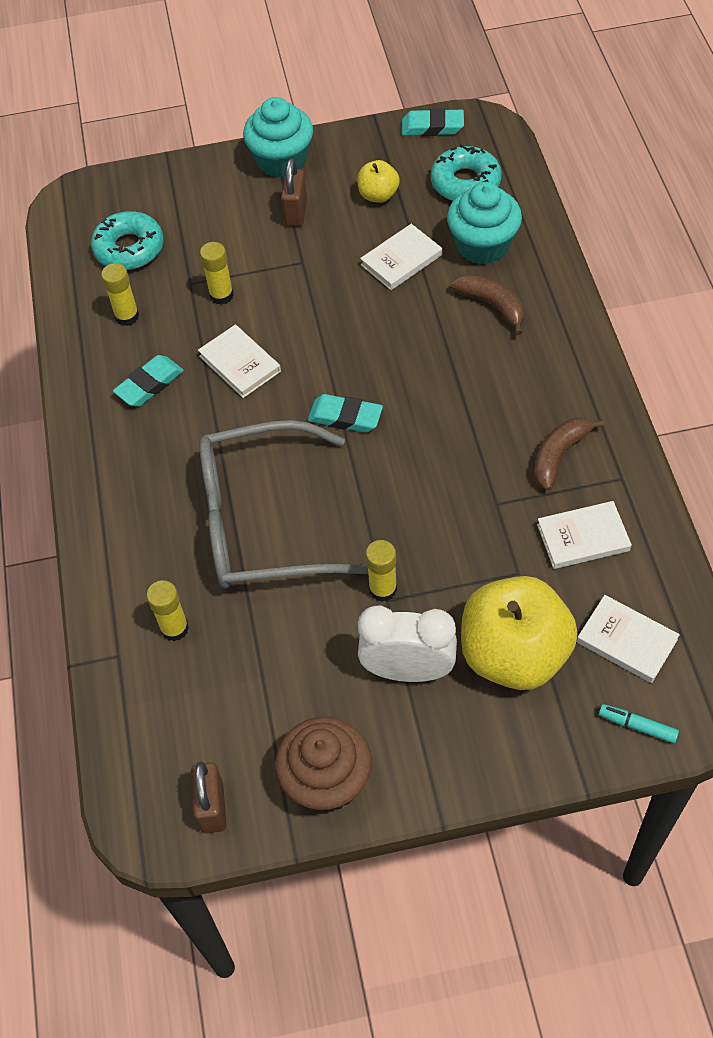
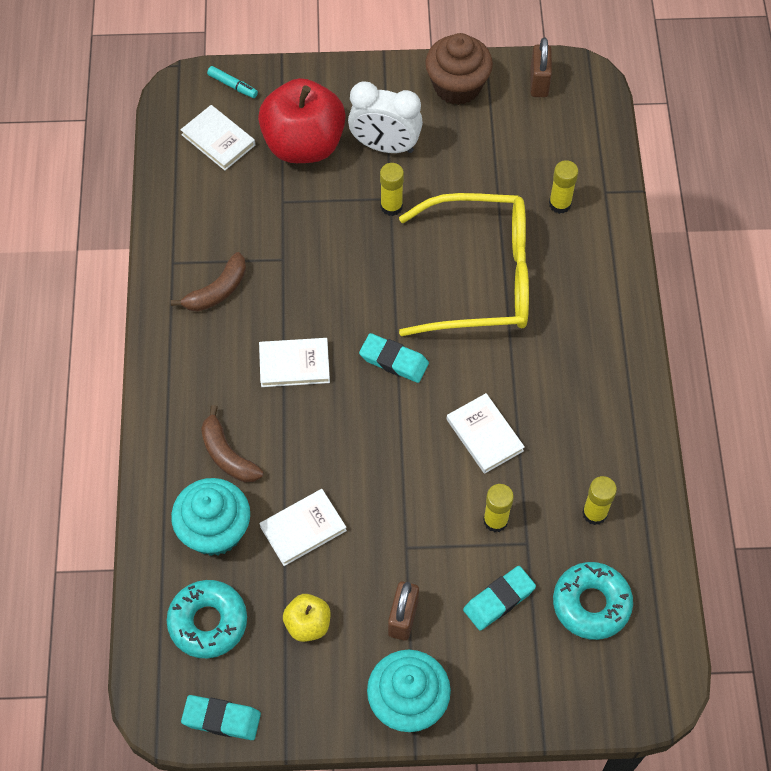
camera: 175 degrees left, 5 degrees up
turquoise eraser [113,355,184,407] -> turquoise eraser moved to [463,566,536,631]
grey glasses [199,420,368,588] -> yellow glasses [399,193,529,336]
yellow apple [461,576,578,690] -> red apple [258,78,346,163]
white book [537,501,632,569] -> white book moved to [259,338,330,387]

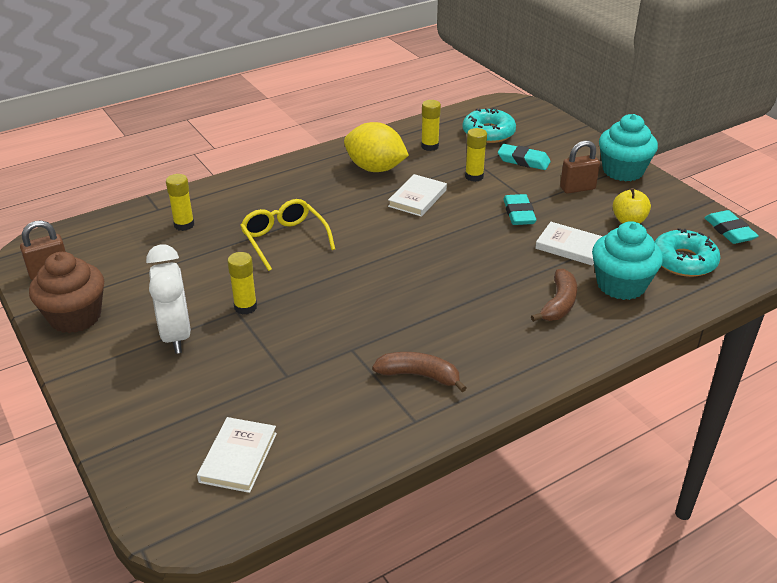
camera: 120 degrees left, 25 degrees down
turquoise marker [207,66,258,98] -> none
red apple [258,78,346,163] -> none
white book [259,338,330,387] -> none
turquoise eraser [359,333,429,383] -> turquoise eraser moved to [503,194,536,225]
yellow glasses [399,193,529,336] -> yellow glasses [240,199,335,271], size x0.58
none -> yellow lemon [344,122,409,172]

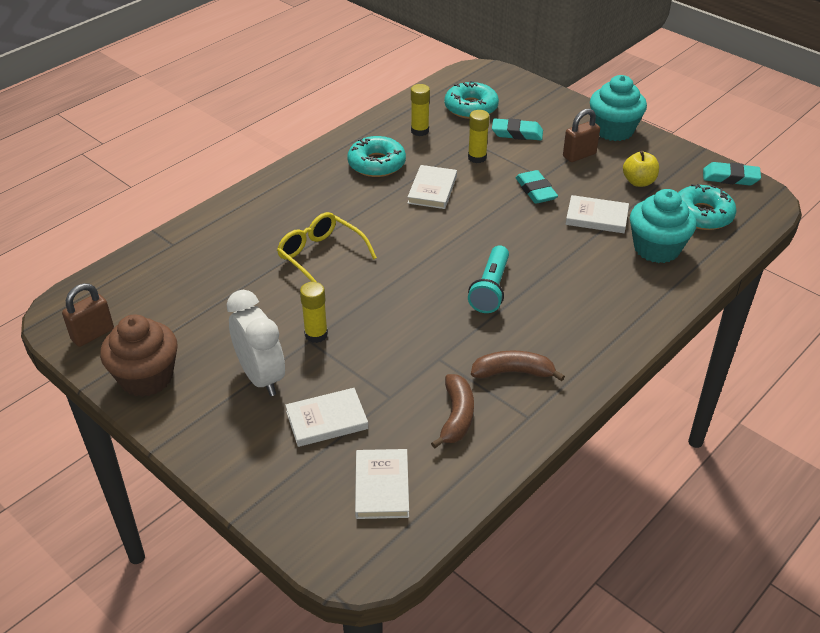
camera: 15 degrees left, 5 degrees up
yellow glue stick [166,174,194,231] -> none
yellow lemon [344,122,409,172] -> turquoise donut [347,136,406,177]
brown banana [531,269,577,322] -> brown banana moved to [431,374,474,449]
turquoise eraser [705,210,759,244] -> turquoise eraser turned 45 degrees counterclockwise [703,162,761,185]
none -> white book [285,388,368,447]
none -> turquoise flashlight [468,245,509,313]

